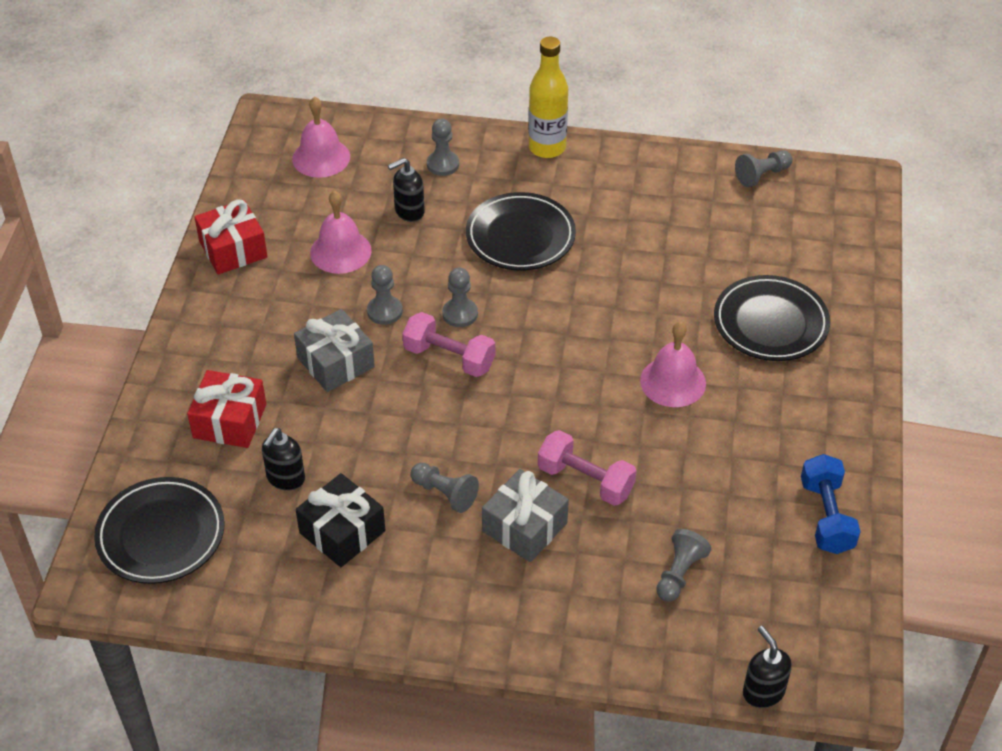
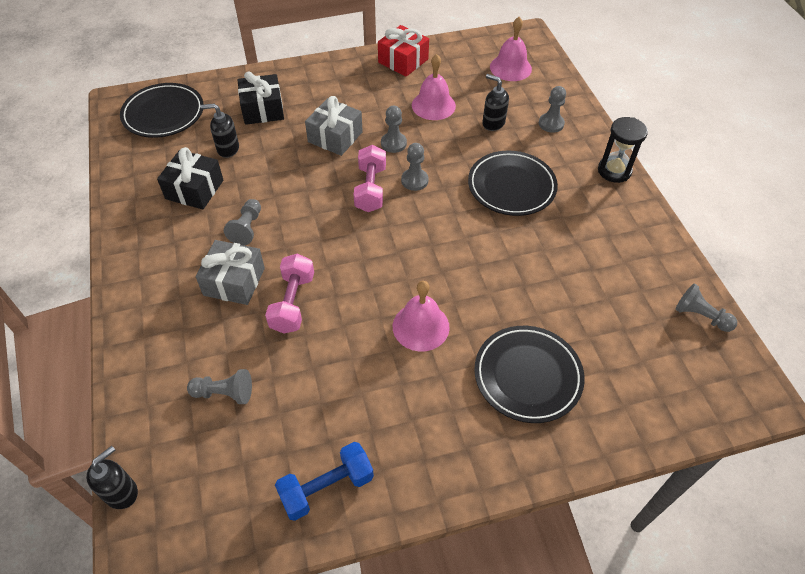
camera: 65 degrees right, 5 degrees up
red gift [187,370,266,448] -> black gift [238,71,284,125]
yellow bottle [528,37,568,158] -> black hourglass [598,117,648,183]

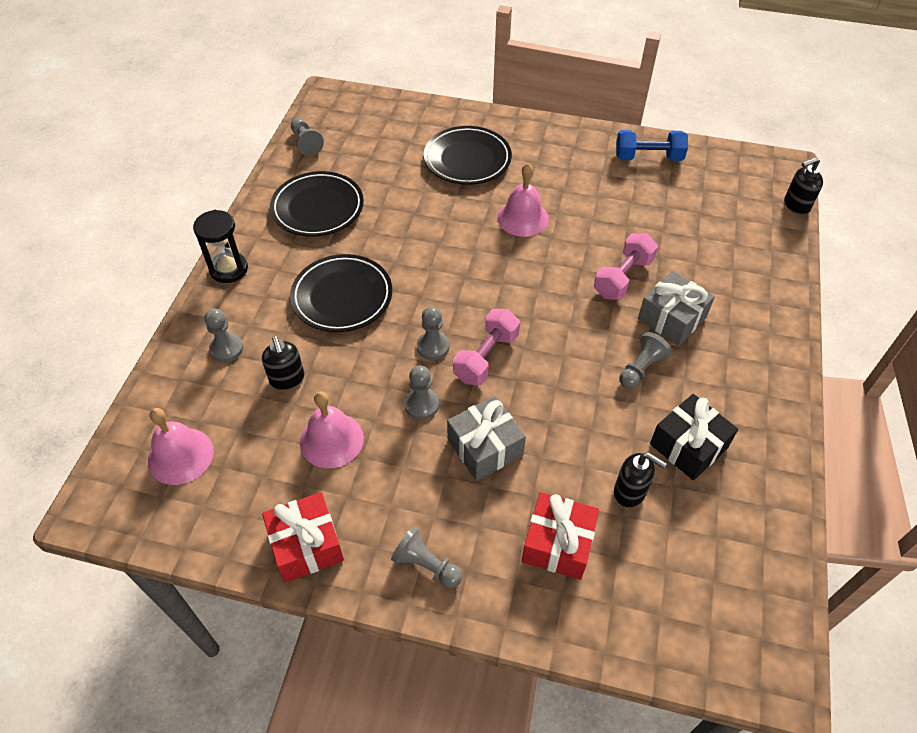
camera: 150 degrees left, 0 degrees up
black plate [120,83,204,138] -> black plate moved to [270,171,364,237]
grey pawn [187,369,252,404] -> grey pawn moved to [391,526,462,588]
black gift [238,71,284,125] -> red gift [522,492,599,580]

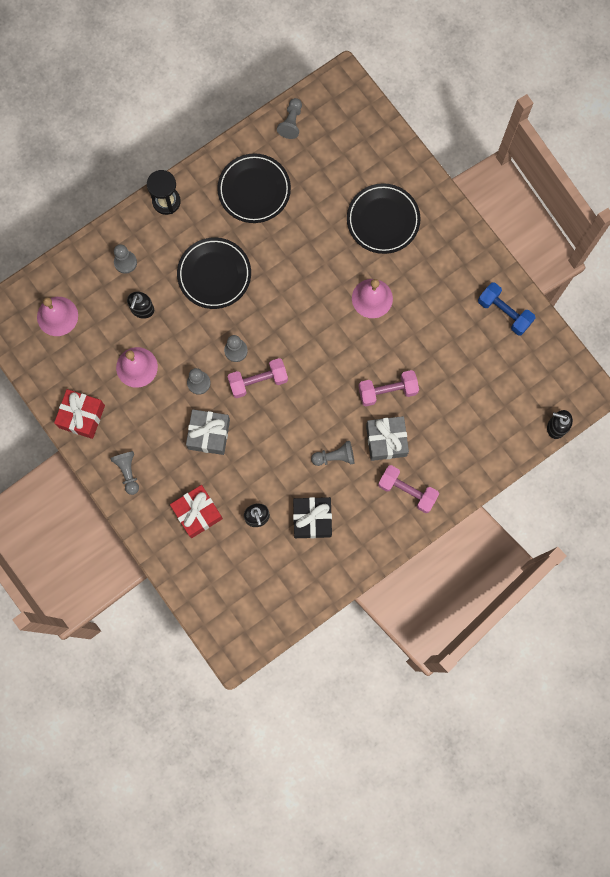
camera: 40 degrees right, 25 degrees up
none -> pink dumbbell [378,465,439,513]

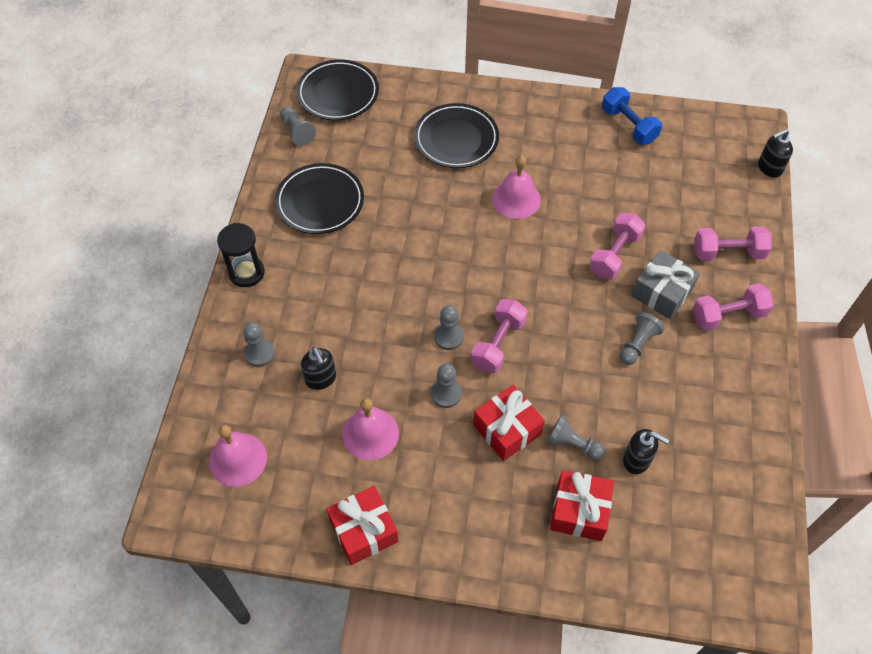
camera: 45 degrees left, 20 degrees down
grey pawn [110,451,139,495] -> grey pawn moved to [546,414,606,461]
black plate [177,238,251,309] -> black plate moved to [296,60,379,120]
grey gift [186,410,230,455] -> red gift [473,385,545,461]
black gift [293,497,332,538] -> none
blue dumbbell [478,283,535,336] -> blue dumbbell turned 60 degrees clockwise [602,87,662,145]
none -> pink dumbbell [694,226,772,261]

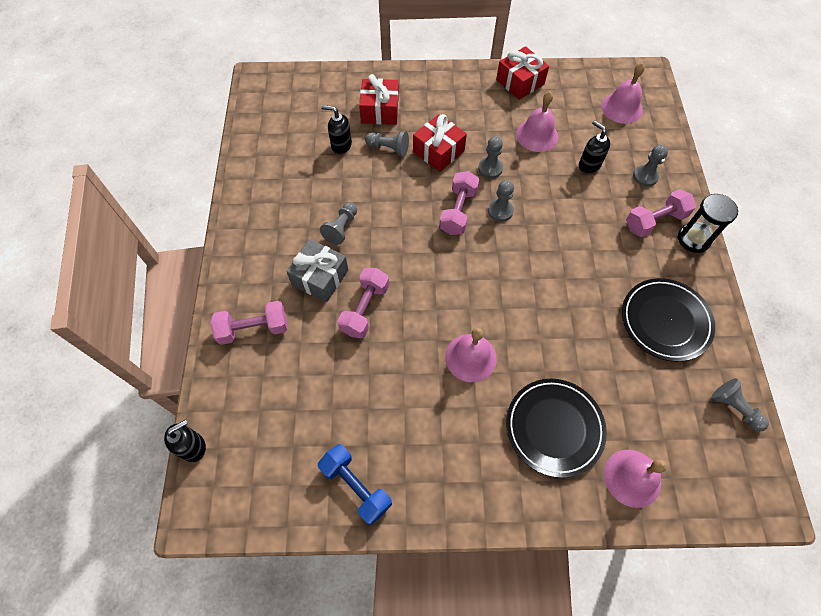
camera: 170 degrees right, 5 degrees up
black plate [296,60,379,120] -> none
pink dumbbell [693,283,774,331] -> pink dumbbell moved to [626,189,696,237]
none -> pink bell [604,450,667,508]

